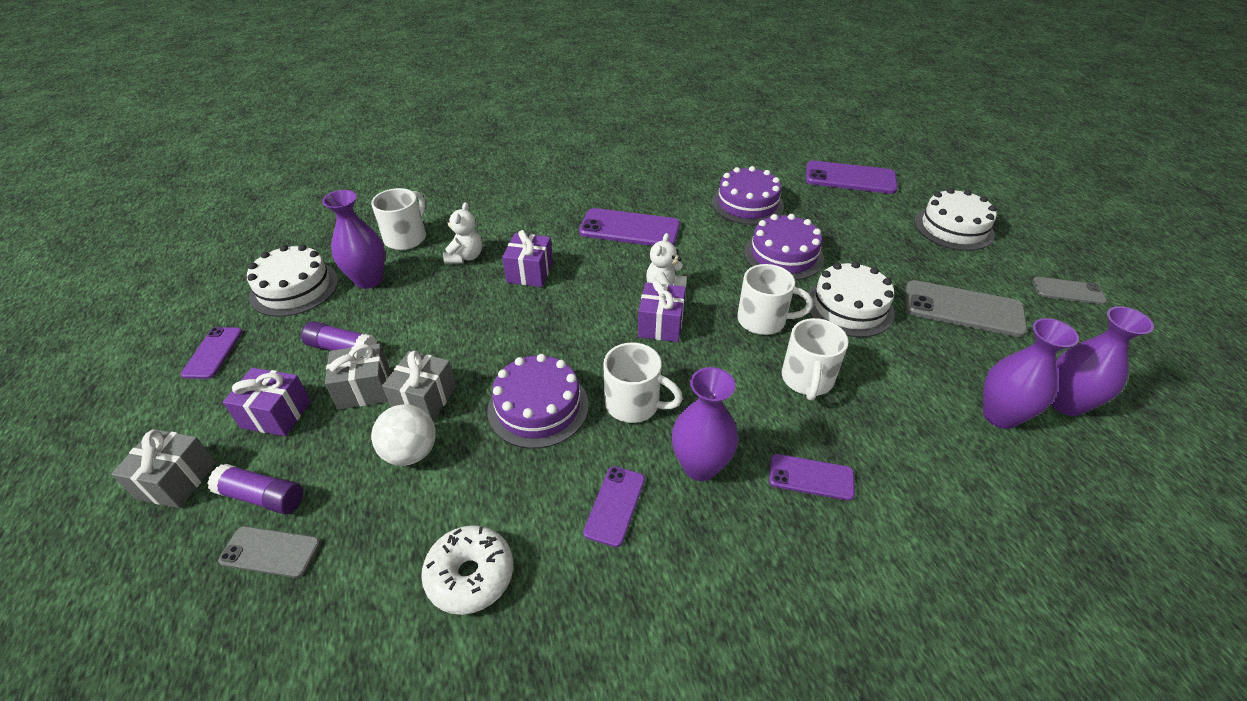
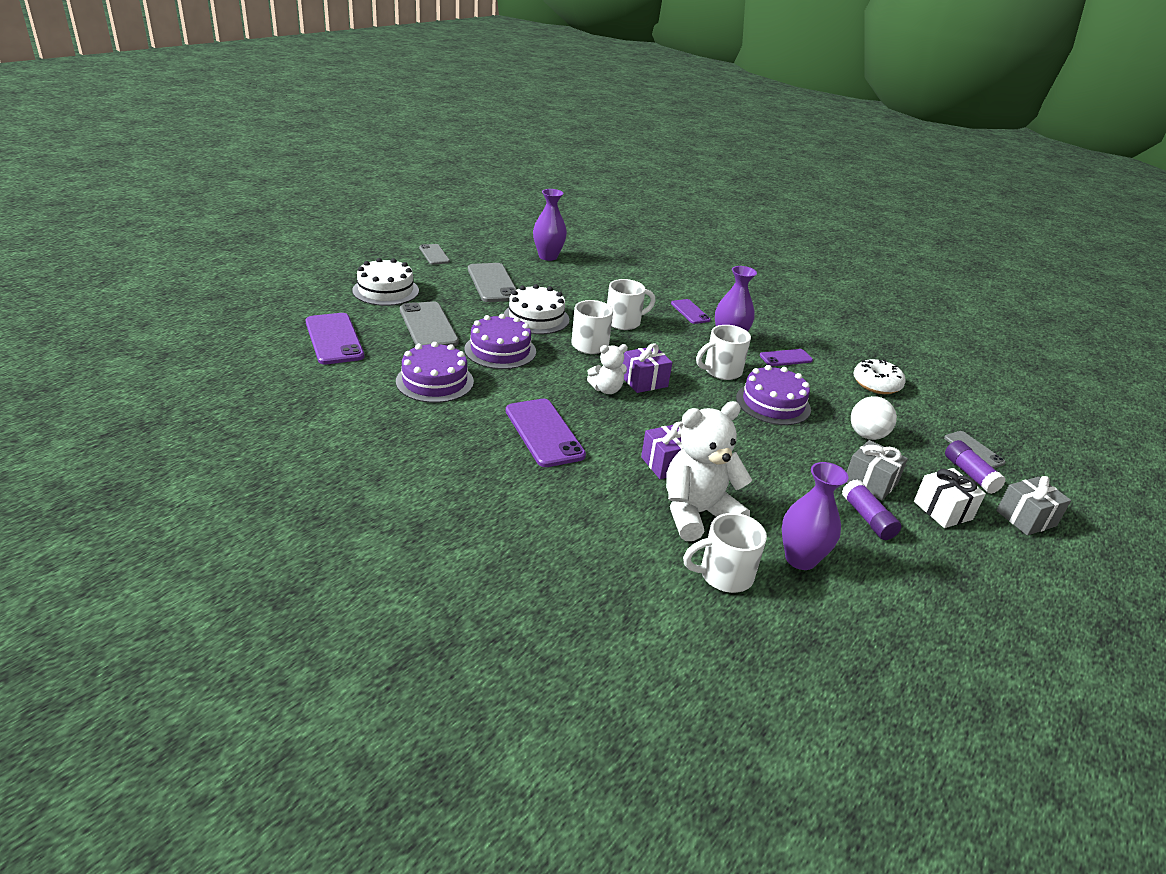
camera: 130 degrees left, 10 degrees down
purple phone [181,327,242,379] -> none
purple gift [223,368,311,436] -> white gift [914,468,986,528]
white cake [247,244,338,317] -> none
grey gift [382,351,457,421] -> none
white teddy bear [443,202,482,264] -> white teddy bear [666,401,752,541], size x1.86
white mug [603,342,683,423] -> white mug turned 105 degrees counterclockwise [696,325,751,380]
purple vase [983,318,1079,429] -> none
none -> grey phone [400,301,459,346]

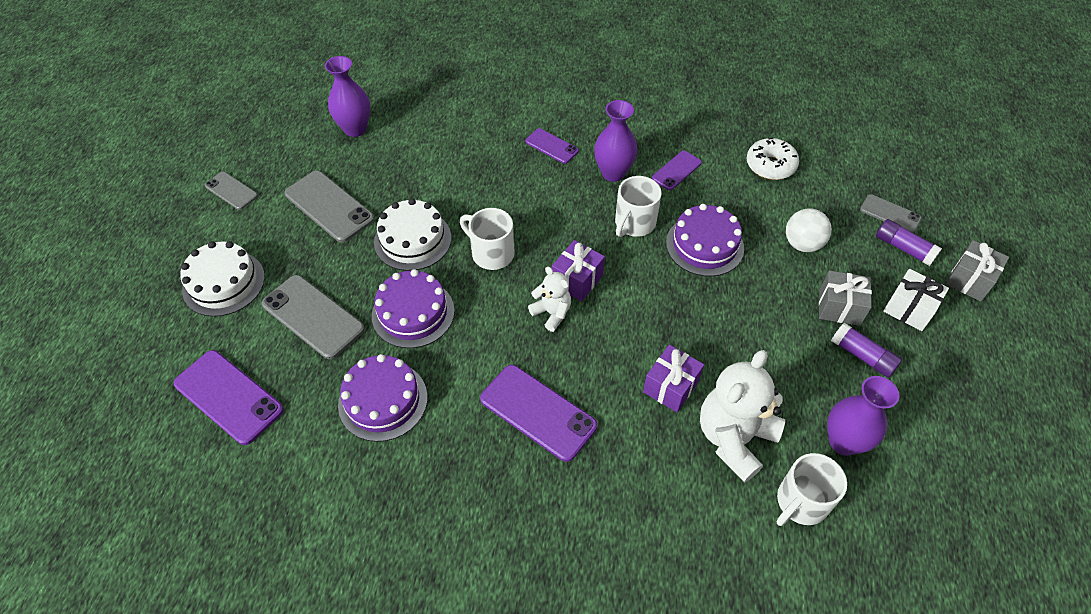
camera: 25 degrees left, 20 degrees up
white teddy bear [587,344,628,394] -> white teddy bear turned 90 degrees counterclockwise [528,267,571,332]
white mug [607,279,655,330] -> none

